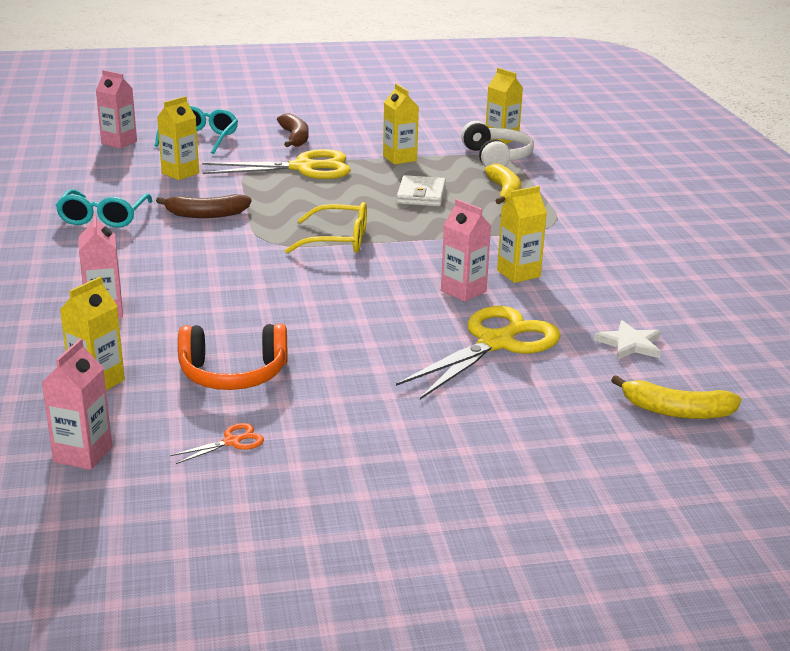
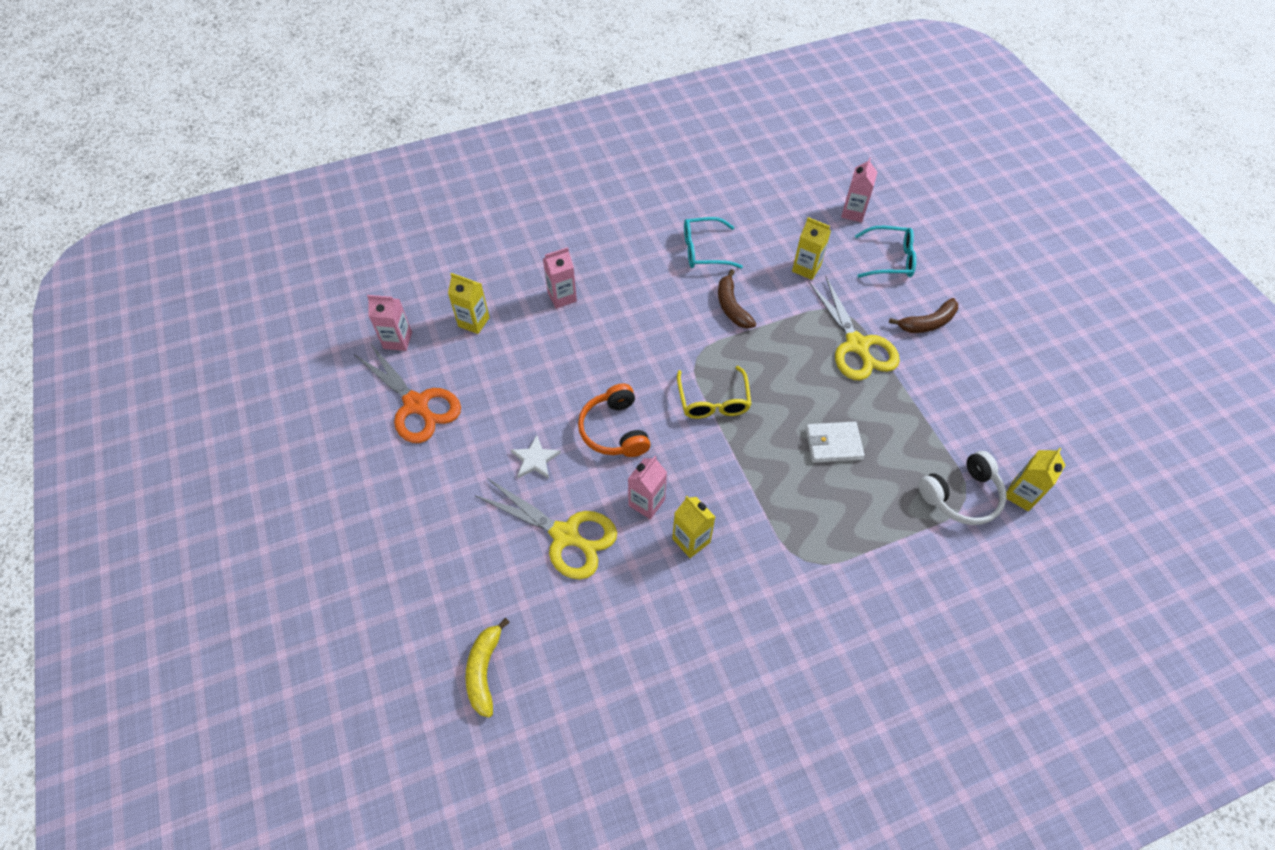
camera: 80 degrees right, 30 degrees up
orange scissors [170,423,264,464] -> orange scissors [354,343,461,443], size x2.49
orange headphones [178,324,288,390] -> orange headphones moved to [578,384,650,457]
yellow carton [383,84,419,164] -> none
yellow banana [485,164,522,204] -> none
white star [594,320,661,359] -> white star moved to [511,435,561,479]

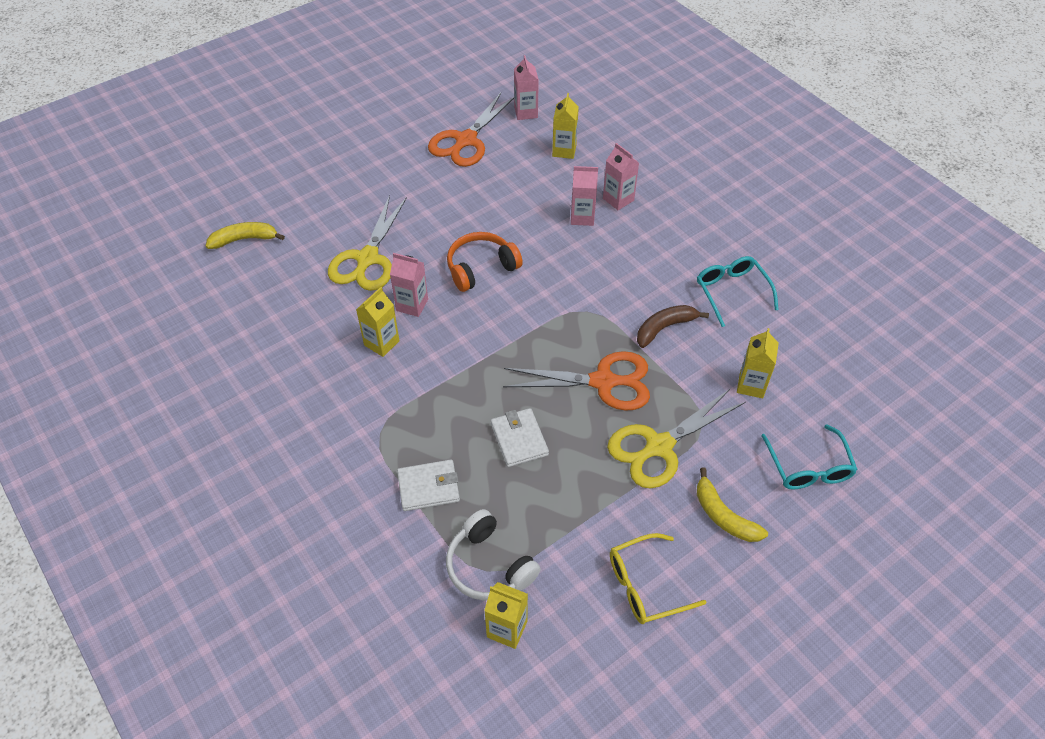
camera: 75 degrees right, 5 degrees down
white star [511,435,561,479] -> none
yellow glasses [677,366,752,419] -> yellow glasses moved to [610,533,706,624]
pink carton [841,157,877,222] -> pink carton moved to [571,166,598,226]
brown banana [889,298,958,333] -> yellow banana [697,468,768,542]
none -> white wallet [397,460,460,511]
none -> orange scissors [503,351,650,411]

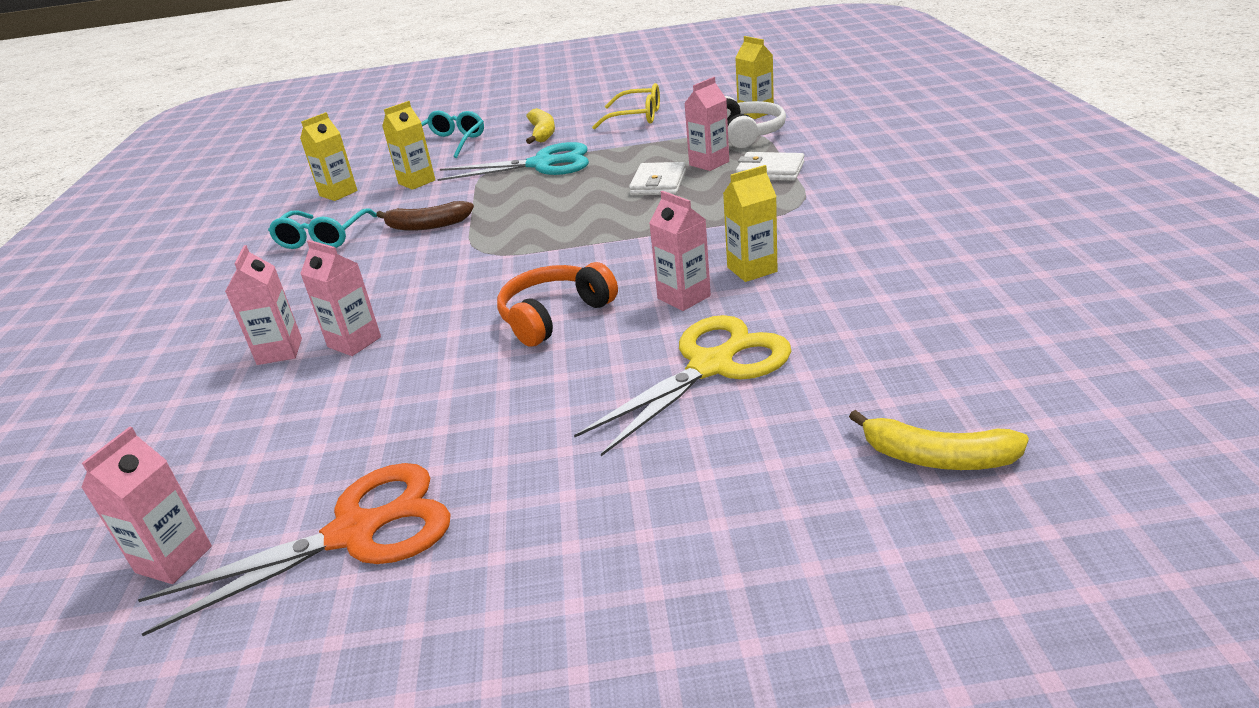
camera: 145 degrees left, 20 degrees down
orange headphones [447,232,523,292] -> orange headphones turned 135 degrees clockwise [497,262,618,347]
orange scissors [503,351,650,411] -> none
yellow carton [552,93,579,159] -> yellow carton moved to [300,112,357,201]
yellow scissors [607,388,745,489] -> turquoise scissors [437,142,589,181]
none -> pink carton [684,77,729,171]

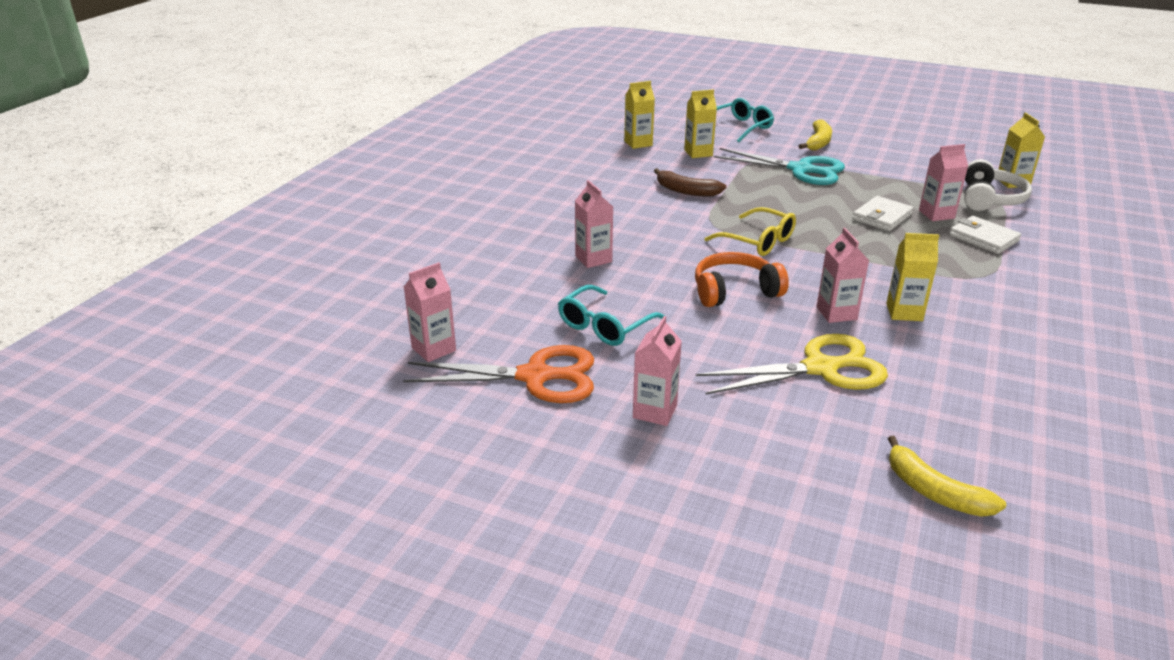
camera: 25 degrees right, 0 degrees up
pink carton [225,245,302,365] -> pink carton moved to [633,316,682,426]
turquoise glasses [268,209,377,249] -> turquoise glasses moved to [558,285,665,346]
yellow glasses [592,83,660,130] -> yellow glasses moved to [704,207,796,256]

